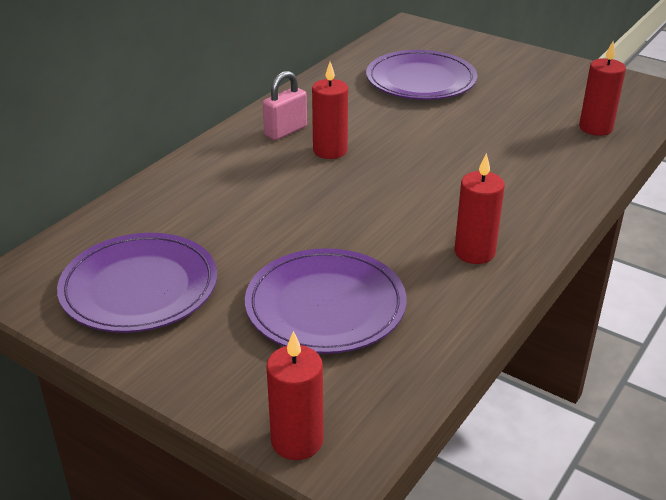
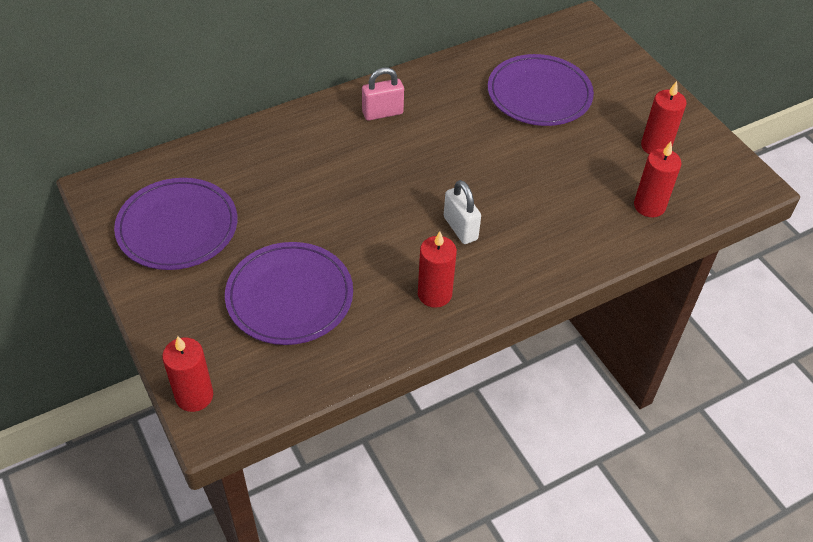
camera: 25 degrees right, 15 degrees up
red candle [312,62,348,159] -> red candle moved to [641,81,687,154]
none -> white padlock [444,180,481,244]

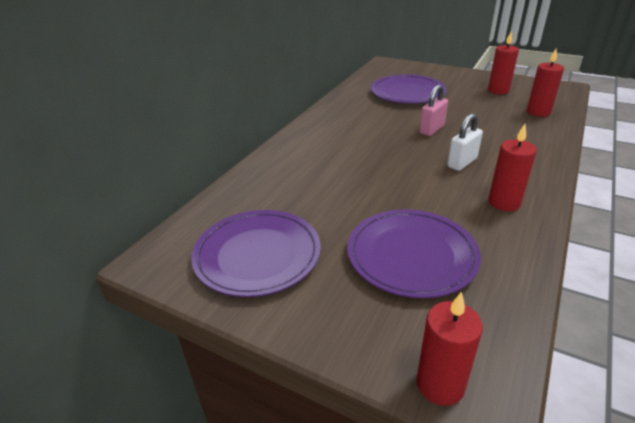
camera: 30 degrees left, 15 degrees down
pink padlock [362,68,404,121] -> pink padlock moved to [419,85,448,136]
white padlock [444,180,481,244] -> white padlock turned 75 degrees counterclockwise [447,114,483,171]

